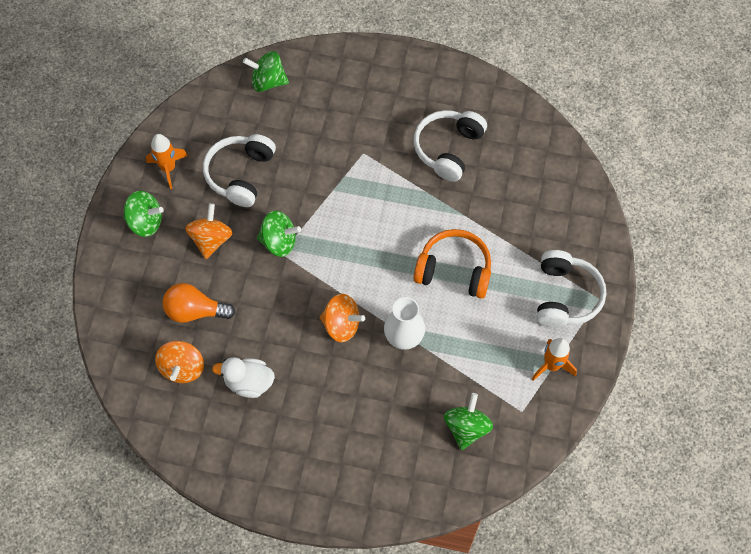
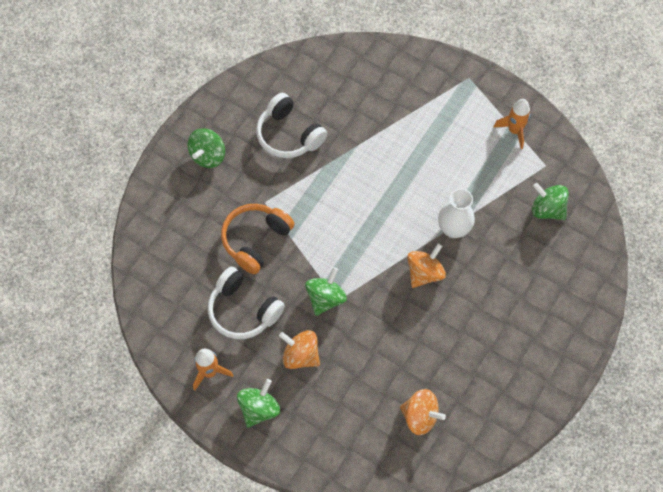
camera: 70 degrees left, 0 degrees up
orange light bulb [163,283,235,323] -> none
white duck [212,357,275,398] -> none
green spinning top [243,51,289,92] -> green spinning top moved to [188,128,225,168]
orange headphones [414,229,491,299] -> orange headphones moved to [221,204,295,274]
white headphones [537,250,606,328] -> none

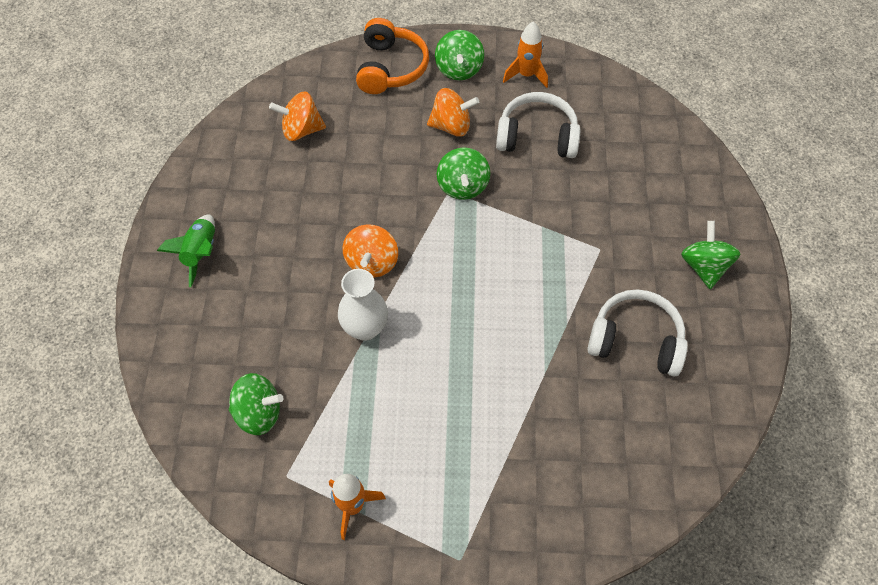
camera: 150 degrees right, 5 degrees down
orange headphones [221,204,295,274] -> orange headphones moved to [356,18,429,94]
none -> green rocket [157,215,215,287]

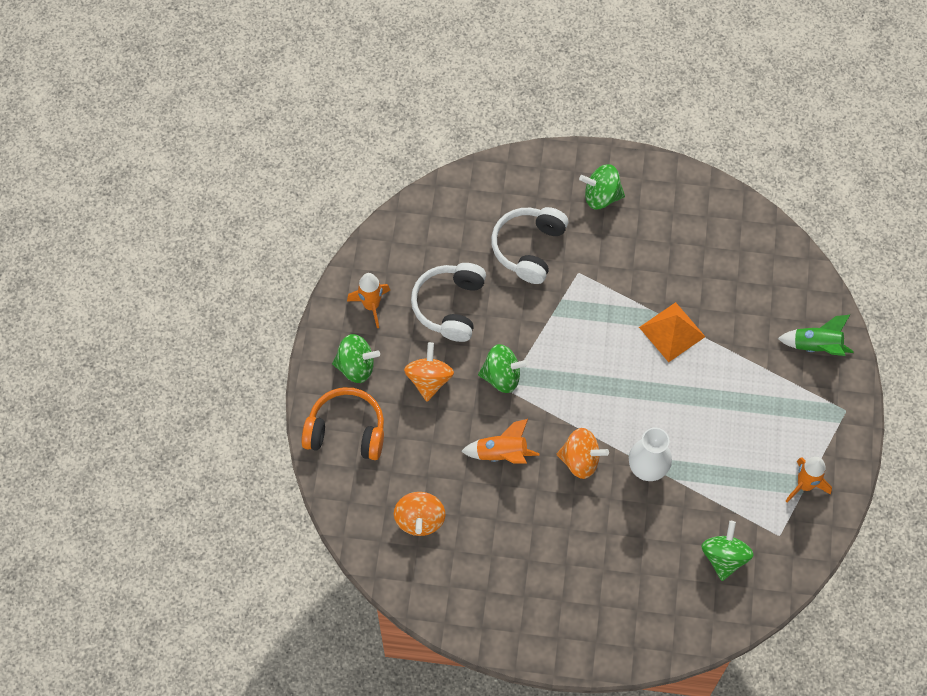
camera: 85 degrees left, 5 degrees up
green rocket [157,215,215,287] -> green rocket moved to [778,314,854,356]
white headphones [587,289,688,376] -> white headphones moved to [491,207,568,284]
none -> orange rocket [461,419,539,463]
none -> orange pyramid [639,302,705,362]

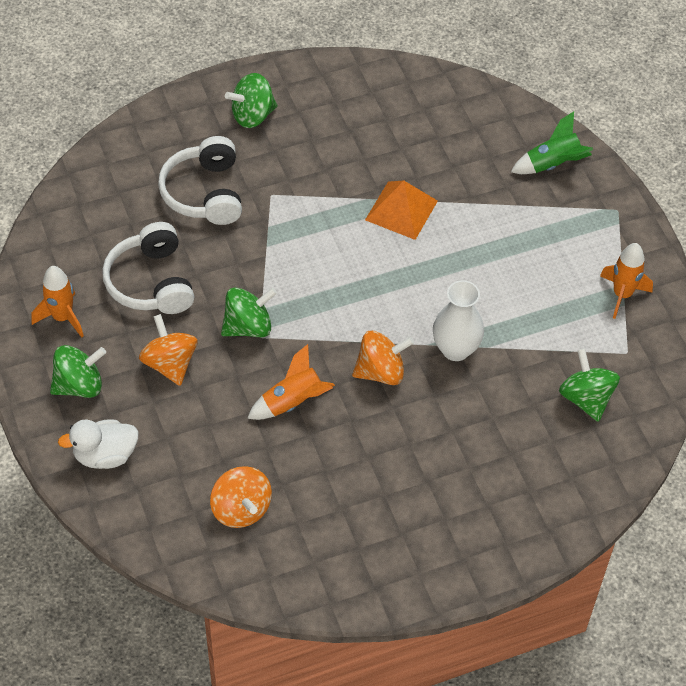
camera: 30 degrees left, 10 degrees down
orange headphones [301,387,384,460] -> white duck [58,419,139,469]

